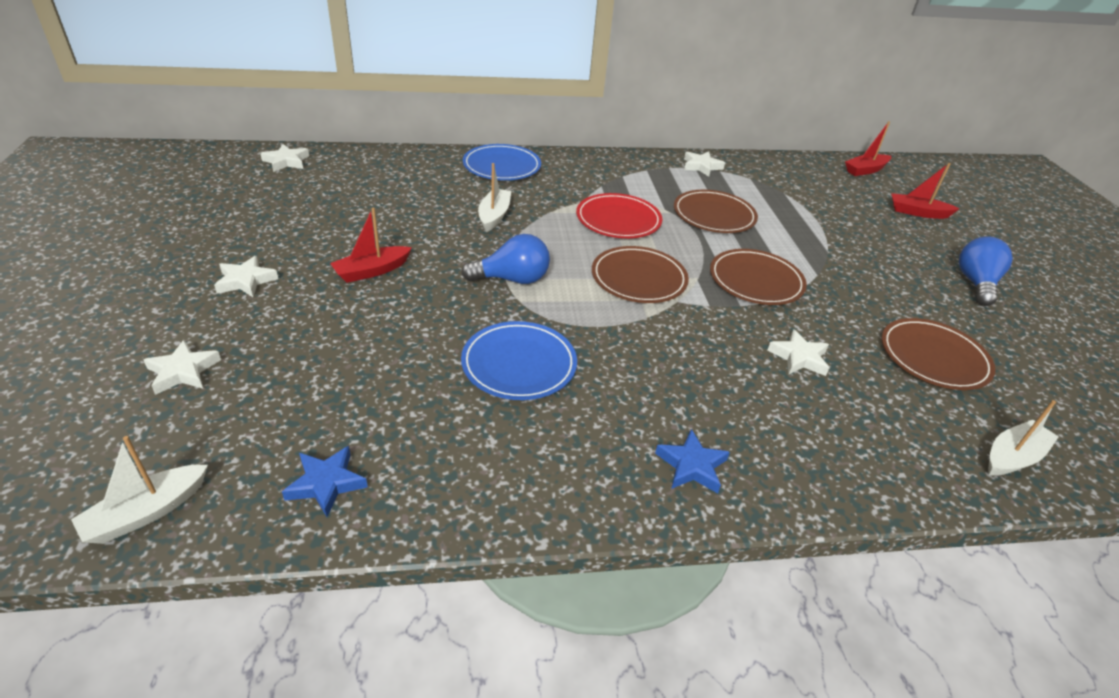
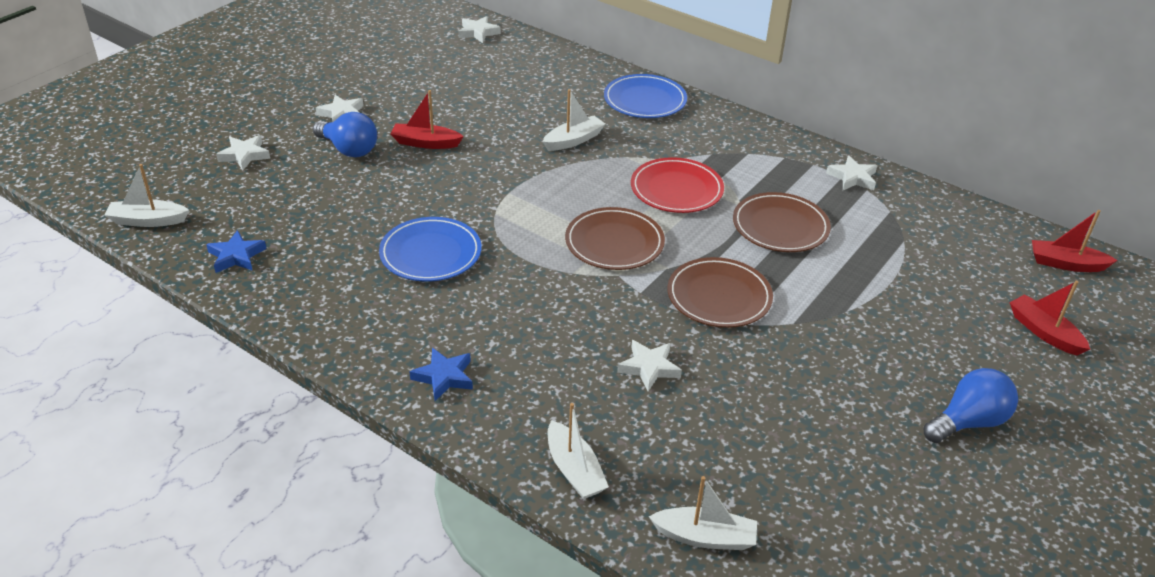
camera: 45 degrees right, 0 degrees up
blue light bulb [461,234,550,284] -> blue light bulb moved to [313,112,377,157]
brown plate [882,318,996,390] -> none
none -> white boat [548,403,609,499]

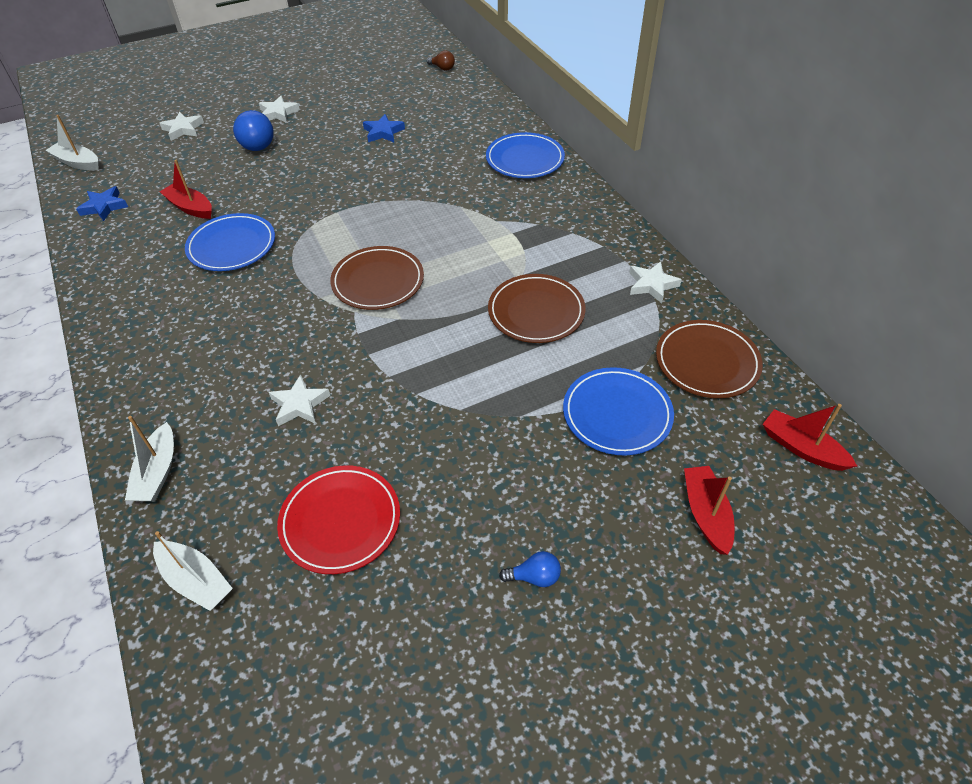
camera: 30 degrees right, 10 degrees up
red boat [390,90,464,149] -> red boat moved to [160,160,212,219]
blue star [410,348,473,401] -> blue star moved to [363,114,405,142]
white star [458,16,501,43] -> brown light bulb [427,51,455,70]
white boat [542,89,605,151] -> none
red plate [631,157,724,213] -> red plate moved to [277,465,400,574]
brown plate [667,257,773,328] -> brown plate moved to [656,320,763,398]
blue light bulb [924,368,1018,443] -> blue light bulb [499,551,561,587], size x0.54
none -> blue plate [563,367,674,456]

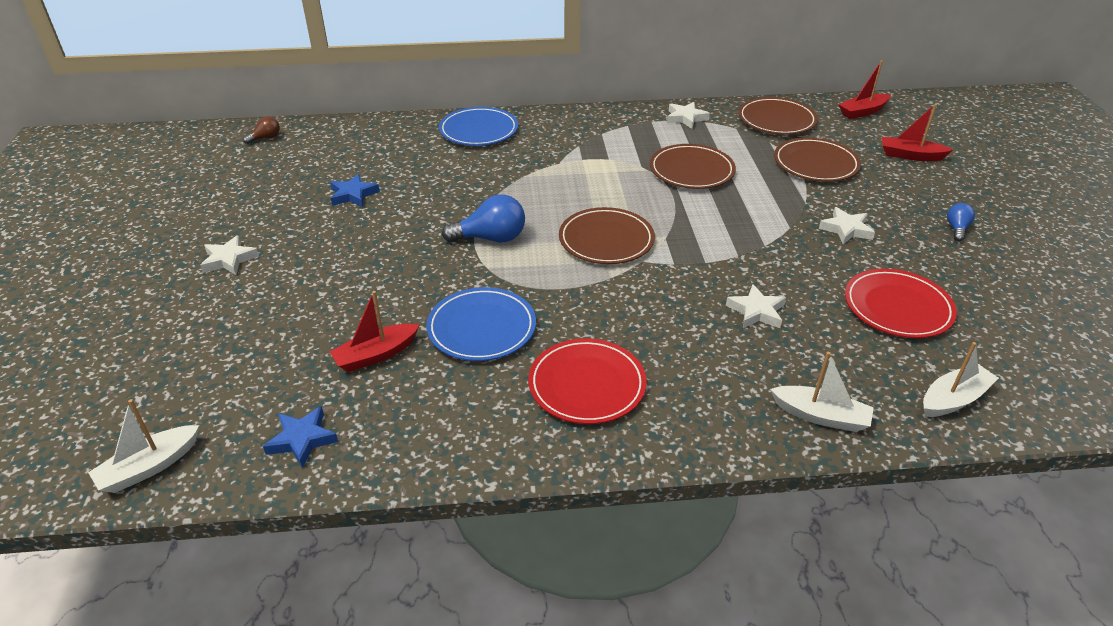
camera: 70 degrees left, 10 degrees down
white star [159,112,204,141] -> white star moved to [819,207,875,244]
blue light bulb [233,110,274,151] -> blue light bulb moved to [442,194,525,242]
blue plate [563,367,674,456] -> brown plate [774,138,861,182]
none -> red plate [528,338,647,424]

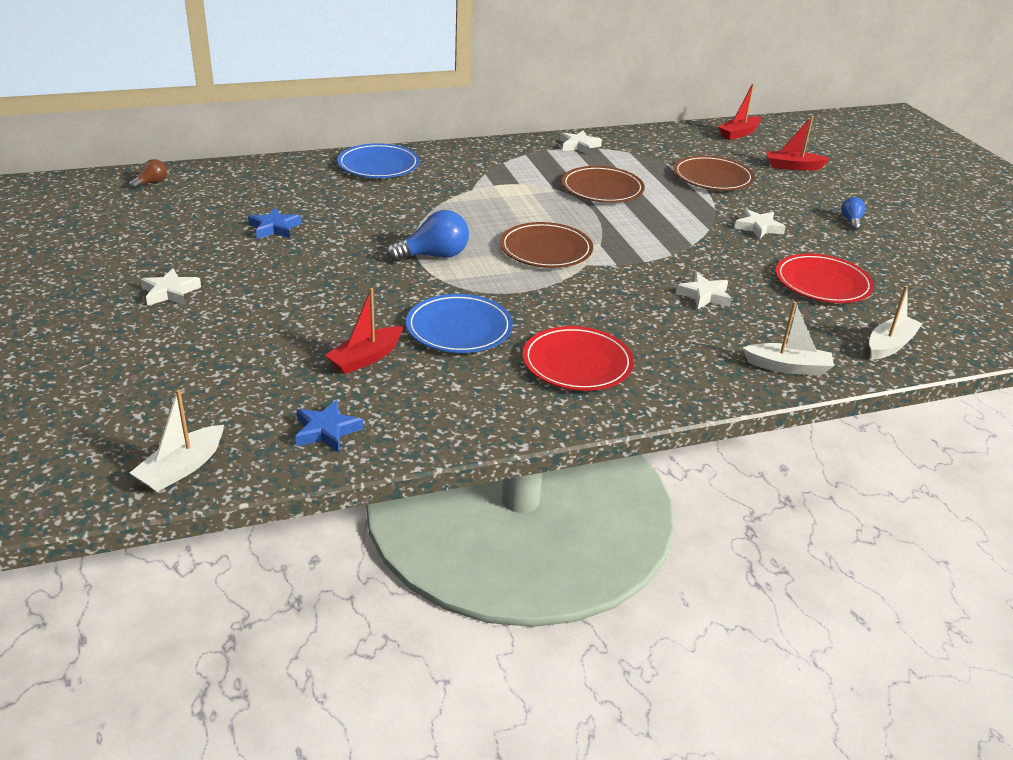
camera: 15 degrees left, 5 degrees down
brown plate [738,97,818,135] -> none

